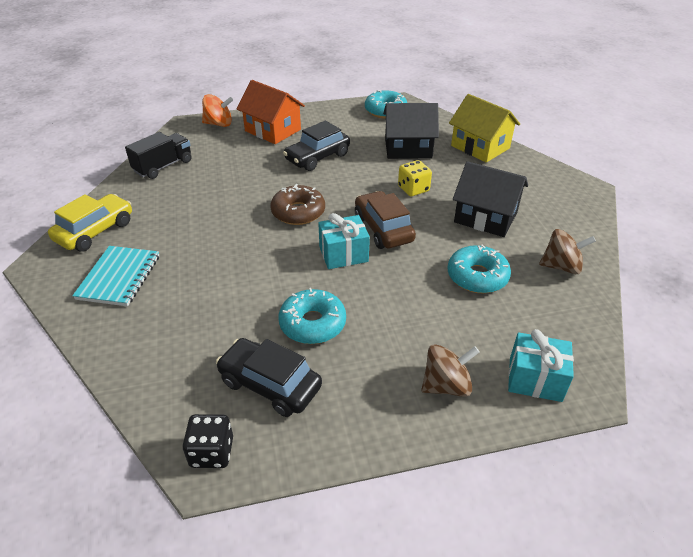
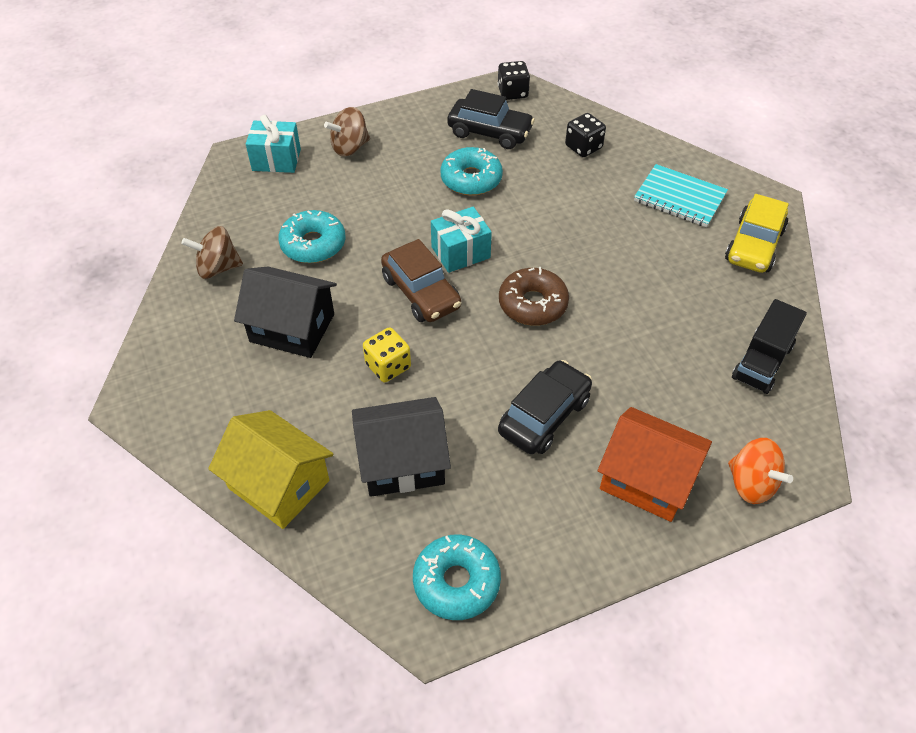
camera: 170 degrees right, 10 degrees up
turquoise notebook [72,246,159,306] -> turquoise notebook turned 60 degrees counterclockwise [634,164,728,227]
orange spinning top [202,94,233,127] -> orange spinning top turned 120 degrees counterclockwise [728,438,793,504]
none -> black dice [565,113,606,157]

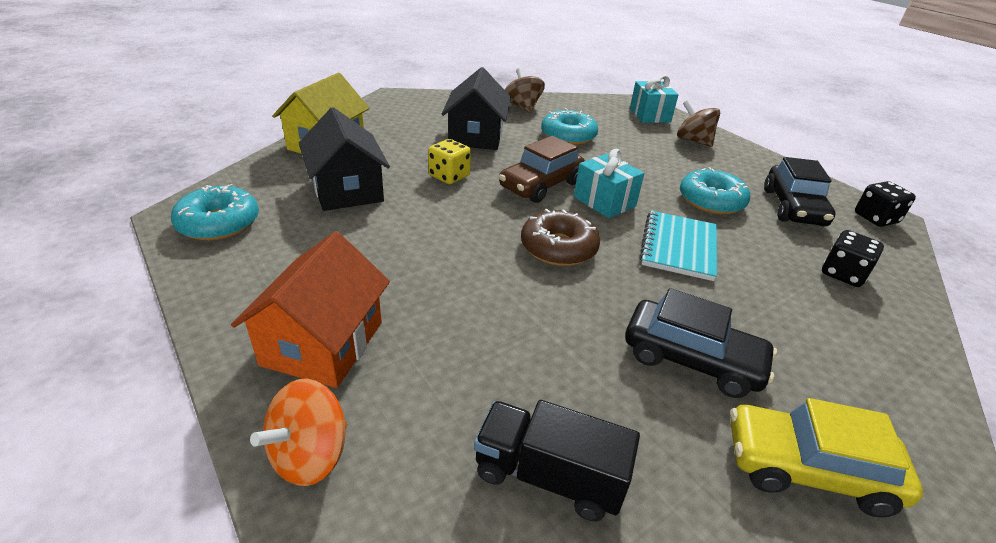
camera: 75 degrees right, 15 degrees down
black car [498,360,592,454] -> black car moved to [625,288,777,398]
turquoise notebook [634,164,728,227] -> turquoise notebook moved to [640,211,717,281]

